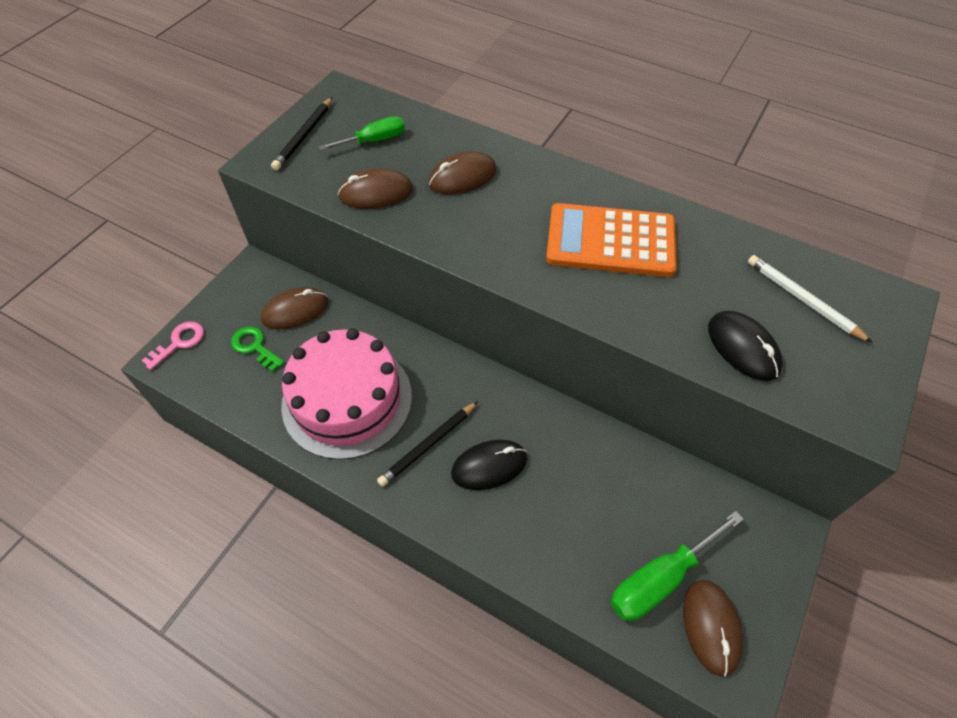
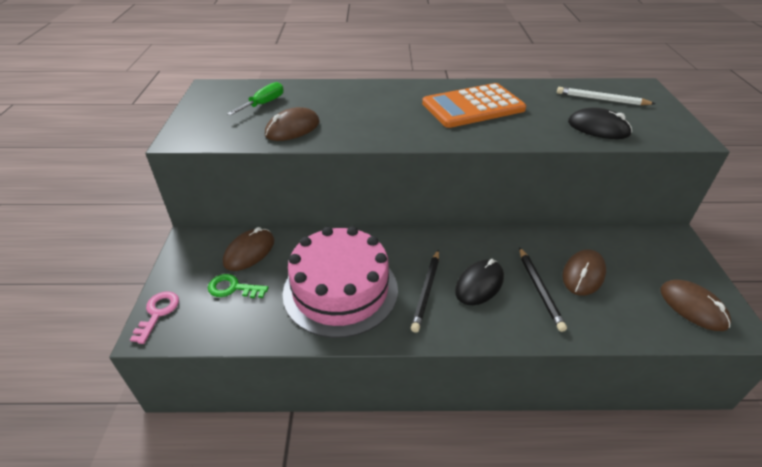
camera: 30 degrees left, 15 degrees down
black pencil [271,97,332,171] -> black pencil moved to [519,247,567,332]
brown mouse [428,151,497,194] -> brown mouse moved to [562,249,606,296]
green screwdriver [611,511,744,621] -> none

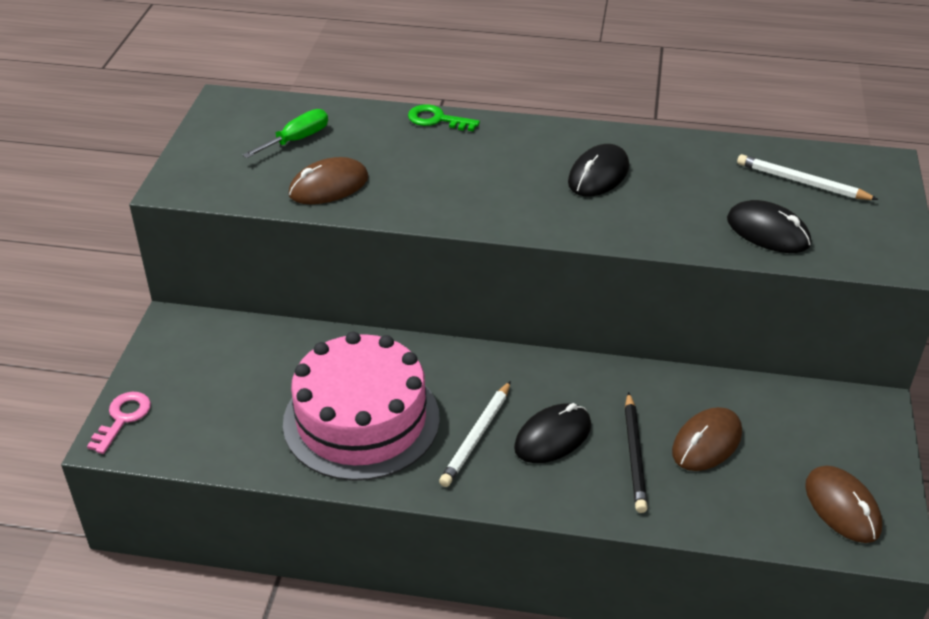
camera: 10 degrees right, 0 degrees up
green key [208,274,269,298] -> green key moved to [408,104,480,131]
brown mouse [223,227,274,271] -> none
black pencil [411,250,439,333] -> white pencil [439,381,511,487]
orange calculator [422,83,526,128] -> black mouse [568,144,629,197]

